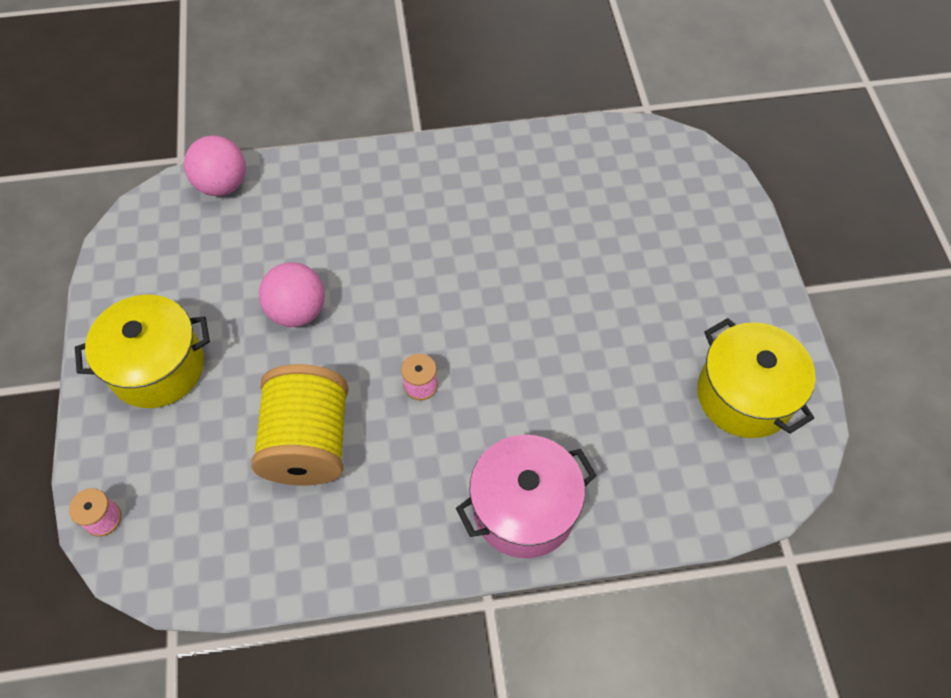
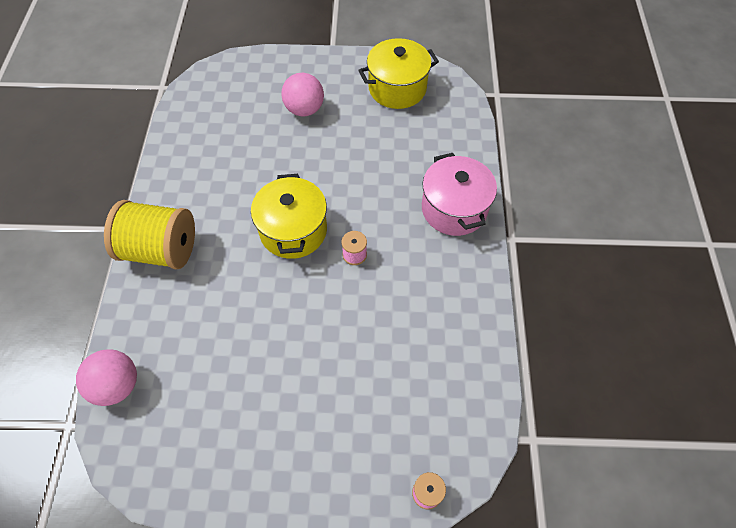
camera: 80 degrees left, 0 degrees up
yellow pot [75,295,210,408] -> yellow pot moved to [251,174,327,259]
yellow spool [251,364,349,486] -> yellow spool moved to [104,200,195,269]
pink ball [259,262,325,327] -> pink ball moved to [281,73,324,116]

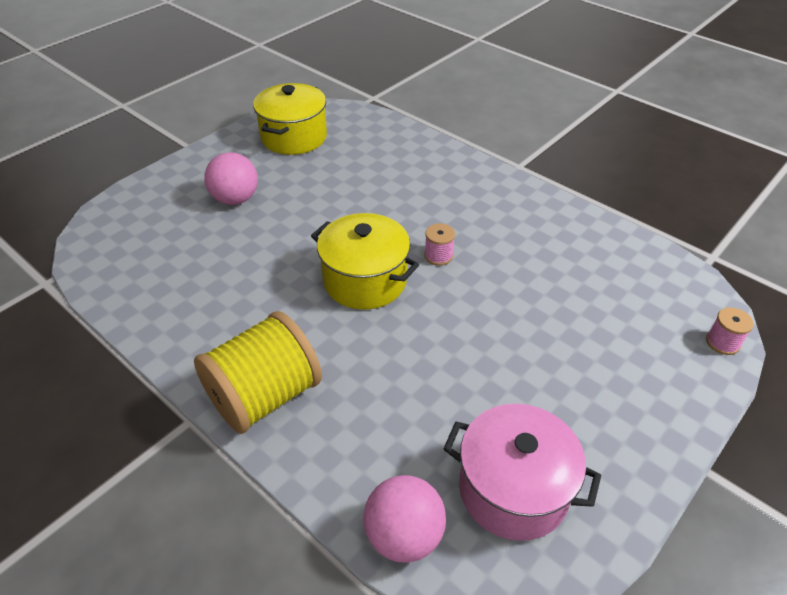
camera: 50 degrees left, 15 degrees down
pink pot [422,153,497,236] -> pink pot moved to [443,404,601,541]

